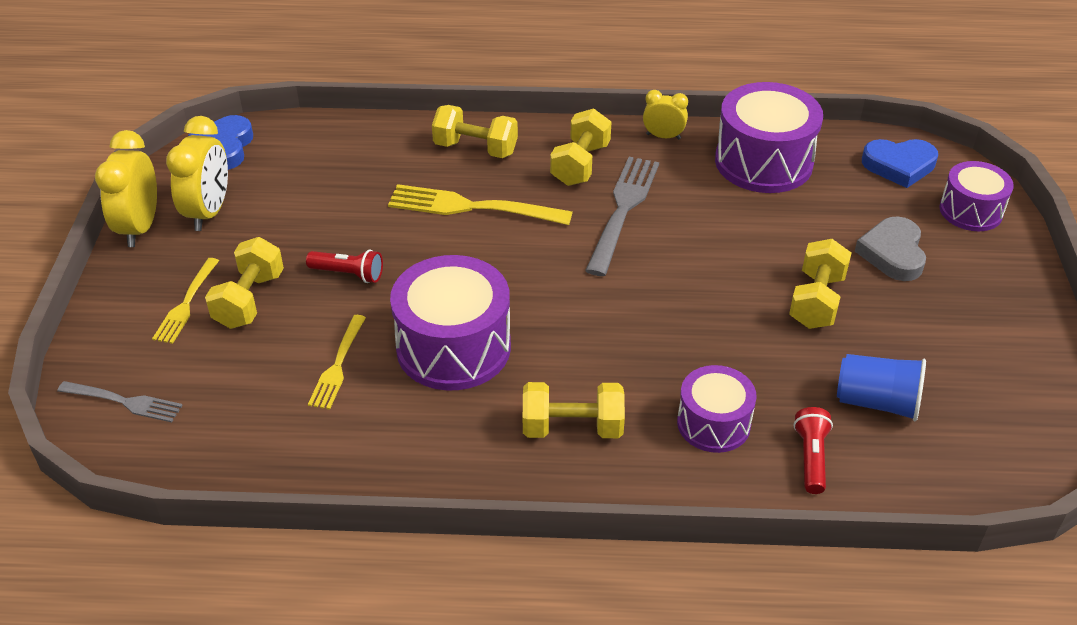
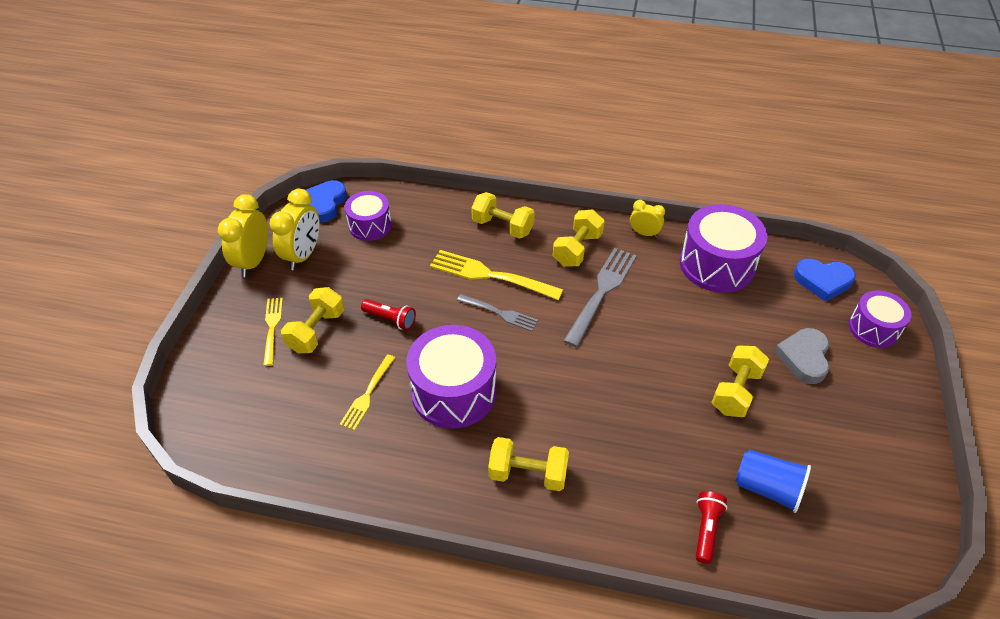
camera: 10 degrees right, 5 degrees up
grey fork [57,381,183,423] -> grey fork moved to [457,294,538,331]
yellow fork [152,258,219,344] -> yellow fork turned 150 degrees clockwise [263,298,283,366]
purple drum [677,365,757,453] -> purple drum moved to [345,191,392,241]

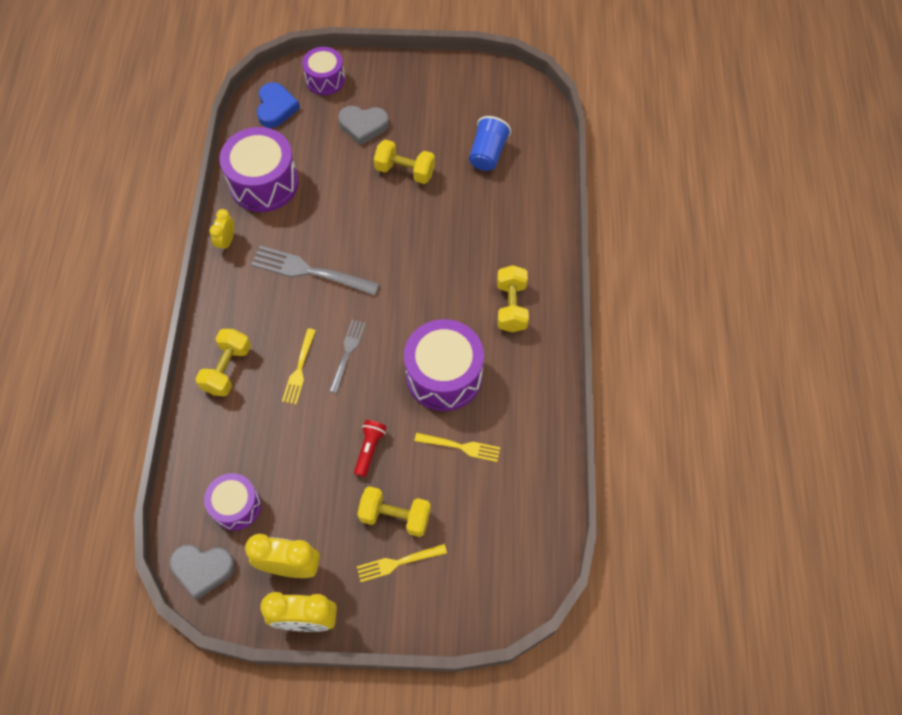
camera: 100 degrees left, 15 degrees up
blue heart [306,180,347,222] -> grey heart [170,544,235,600]
yellow fork [430,250,564,300] -> yellow fork [282,328,316,405], size x0.60
yellow dumbbell [553,210,605,267] -> none
red flashlight [696,491,727,564] -> none

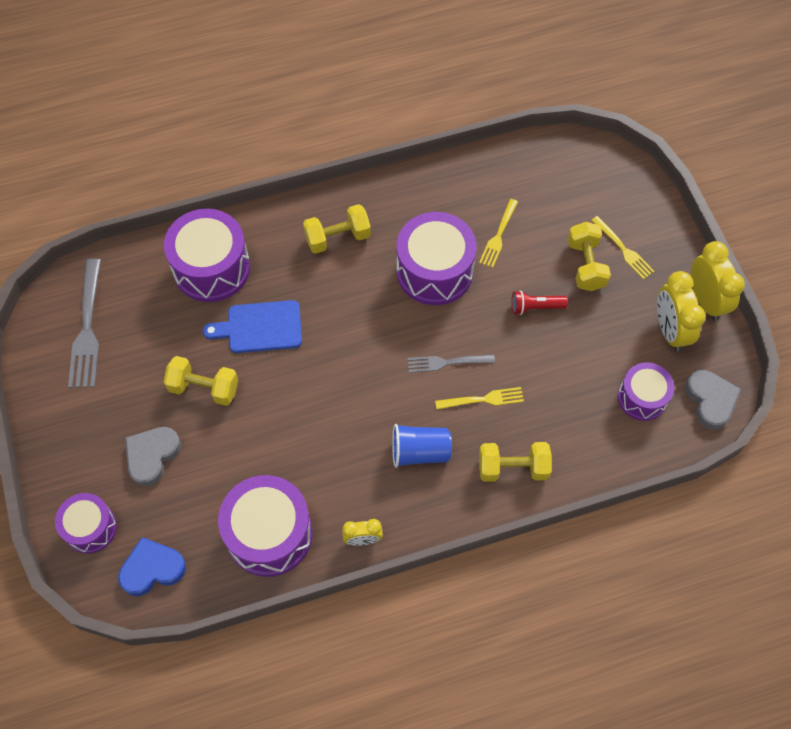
camera: 110 degrees left, 0 degrees up
grey fork [251,246,380,296] -> grey fork moved to [68,259,101,388]
grey heart [338,106,389,145] -> grey heart turned 135 degrees counterclockwise [125,427,181,486]
yellow dumbbell [374,140,435,184] -> yellow dumbbell turned 75 degrees counterclockwise [164,356,238,406]
yellow fork [414,433,500,462] -> yellow fork turned 150 degrees counterclockwise [479,199,518,268]
blue cup [469,116,511,171] -> blue cup moved to [392,424,452,468]
none -> purple drum [164,209,250,302]
none -> blue cutting board [203,300,302,353]

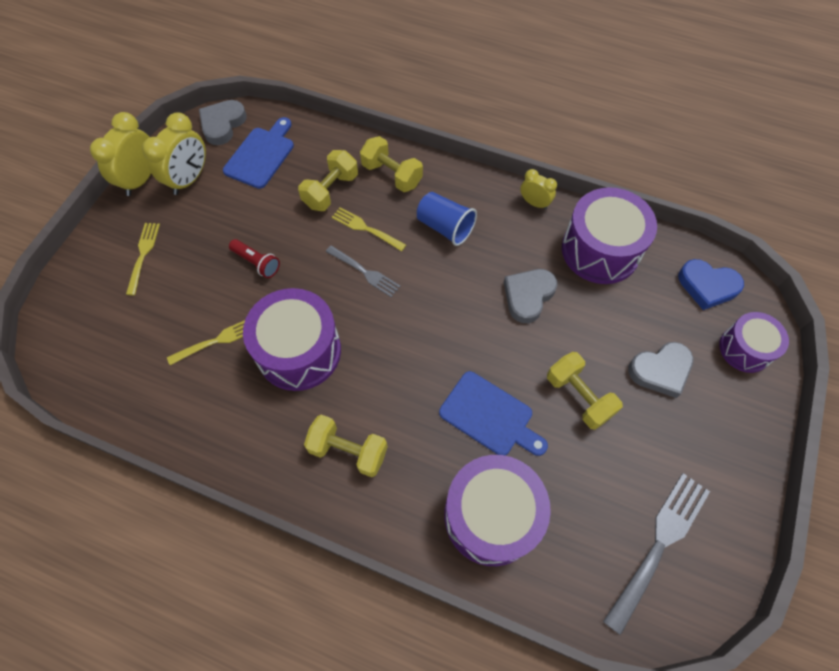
camera: 140 degrees left, 0 degrees up
yellow dumbbell [568,222,611,291] -> yellow dumbbell moved to [298,150,358,211]
purple drum [618,362,674,421] -> blue cutting board [223,117,294,189]
none -> grey heart [504,269,558,323]

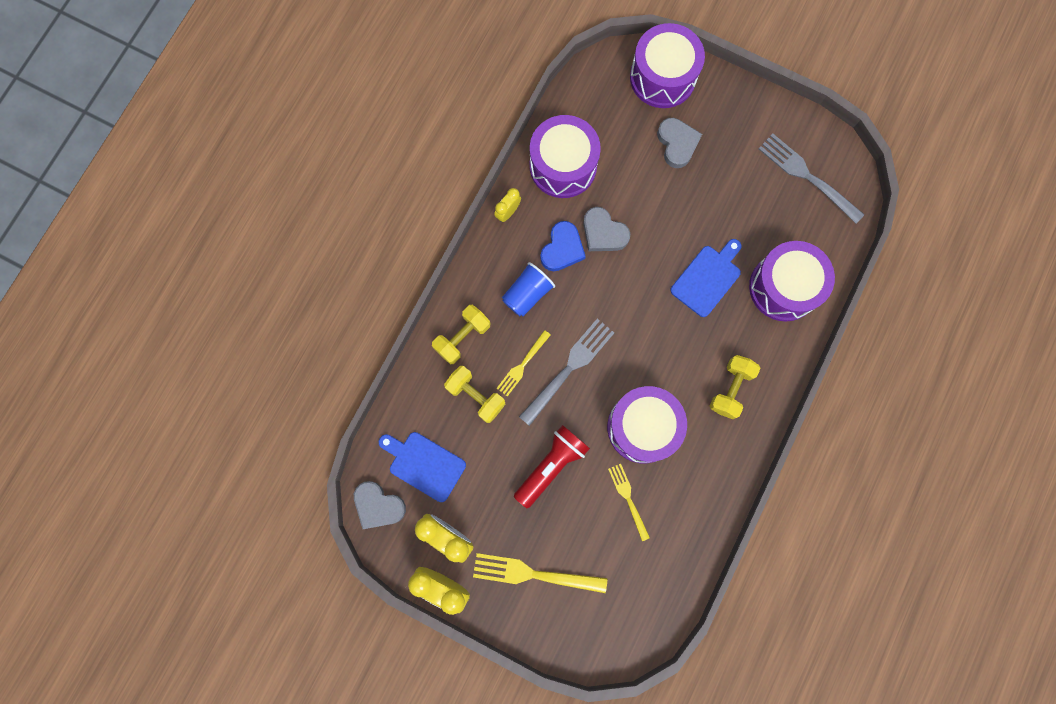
camera: 85 degrees left, 15 degrees up
yellow fork [126,223,160,295] -> yellow fork [473,553,607,593], size x1.67
red flashlight [229,239,280,278] -> red flashlight [514,425,590,508], size x1.72
grey fork [326,245,400,297] -> grey fork [519,319,614,426], size x1.67
yellow dumbbell [547,352,623,430] -> none
blue heart [678,259,744,310] -> blue heart moved to [540,221,586,271]
purple drum [719,312,789,373] -> purple drum [630,23,705,108], size x1.66

